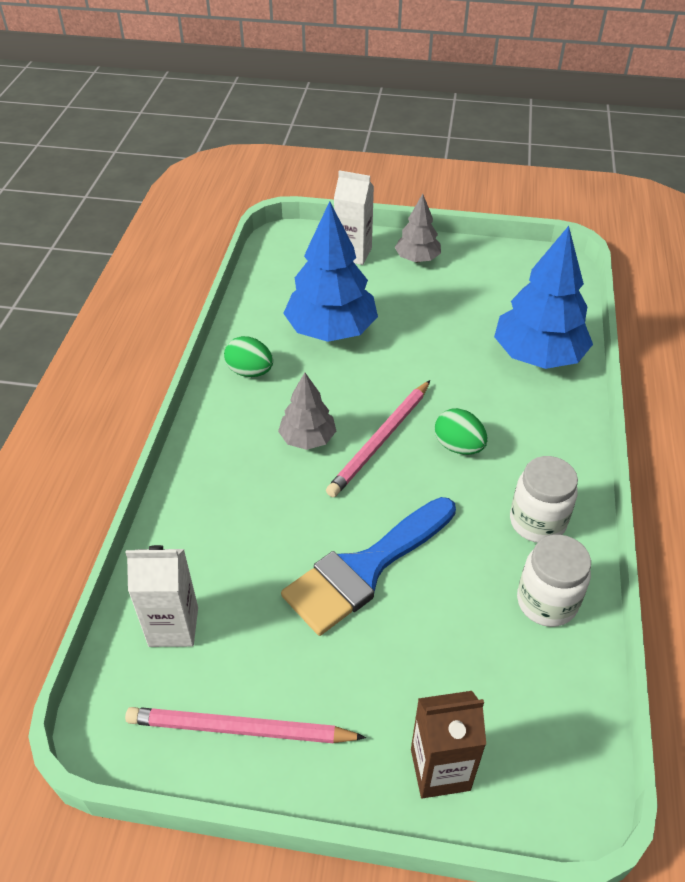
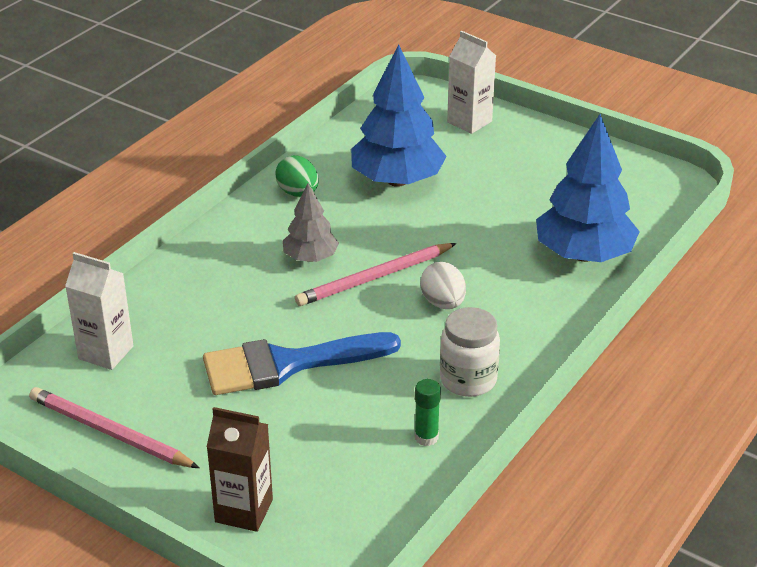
camera: 25 degrees right, 10 degrees down
grey tree [395,194,441,262] -> none
green egg [435,408,488,455] -> white egg [420,262,466,309]
white jar [517,535,591,627] -> green glue stick [415,379,441,446]

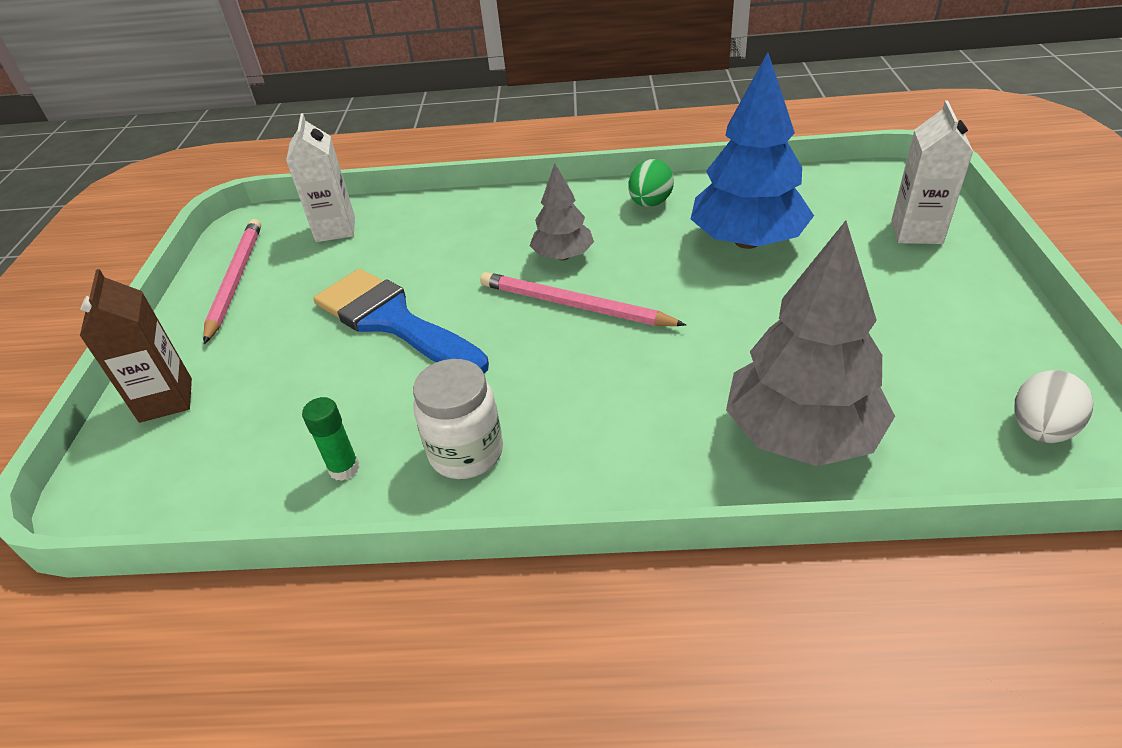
camera: 60 degrees right, 5 degrees up
white egg [420,262,466,309] -> white egg moved to [1015,370,1094,443]
blue tree [536,114,640,262] -> grey tree [726,221,895,466]

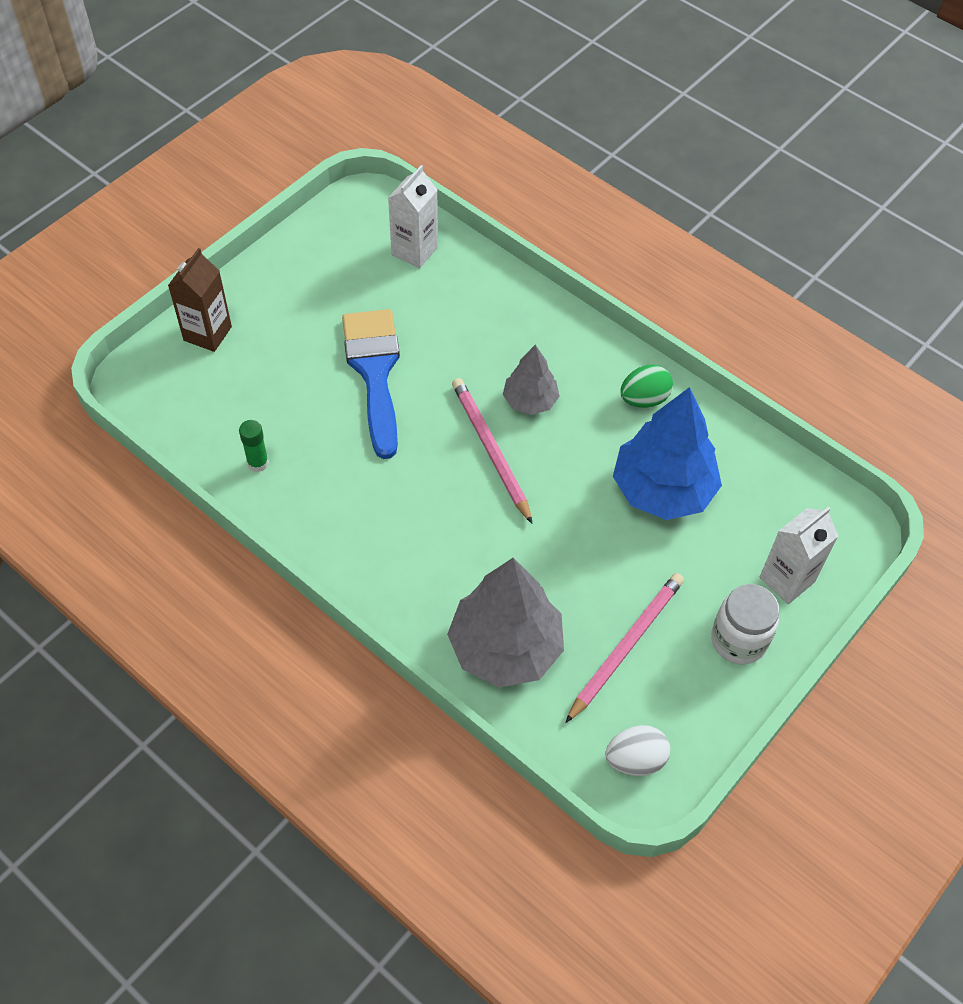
camera: 35 degrees right, 15 degrees up
pink pencil [203,219,261,344] -> pink pencil moved to [565,573,684,723]
white jar [413,359,503,479] -> white jar moved to [711,584,780,665]

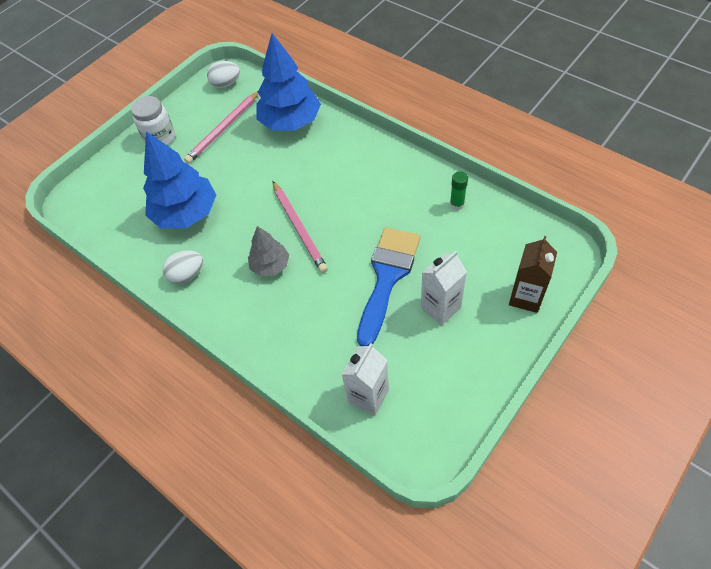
camera: 175 degrees left, 0 degrees up
blue brush [342,309,400,459] -> blue brush turned 150 degrees counterclockwise [357,227,420,346]
grey tree [447,558,564,688] -> blue tree [256,33,321,131]
green egg [620,365,673,408] -> white egg [163,250,203,284]
white carton [759,507,838,604] -> white carton moved to [421,251,467,326]

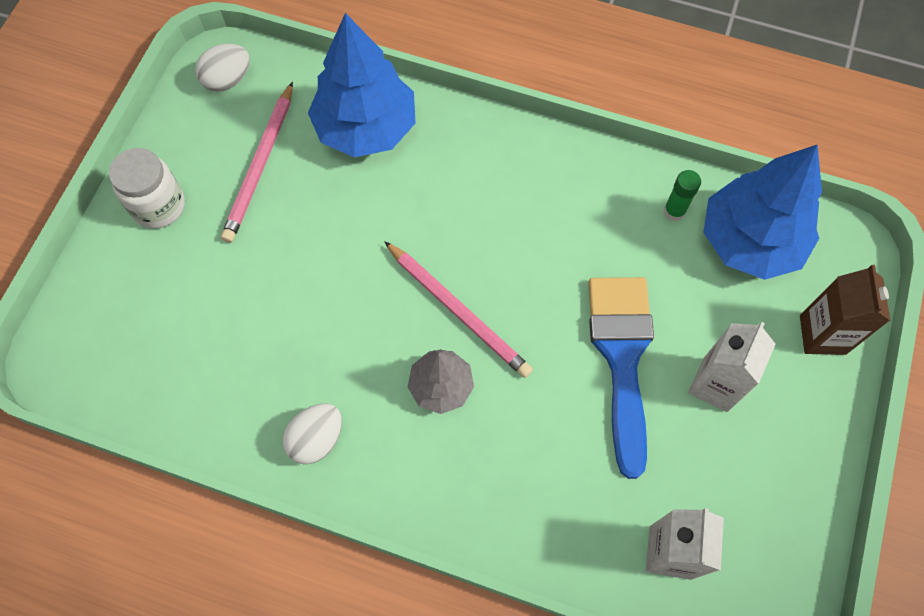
camera: 25 degrees left, 10 degrees up
blue tree [143,131,216,229] -> blue tree moved to [703,144,822,280]

